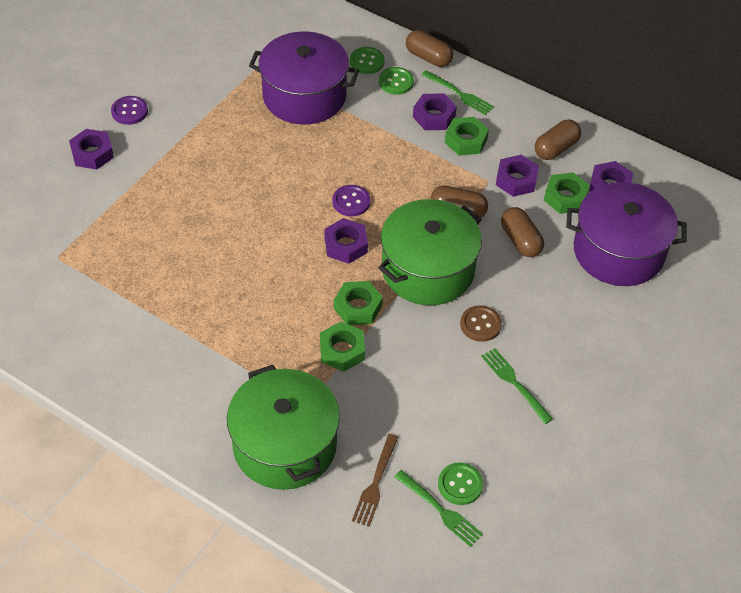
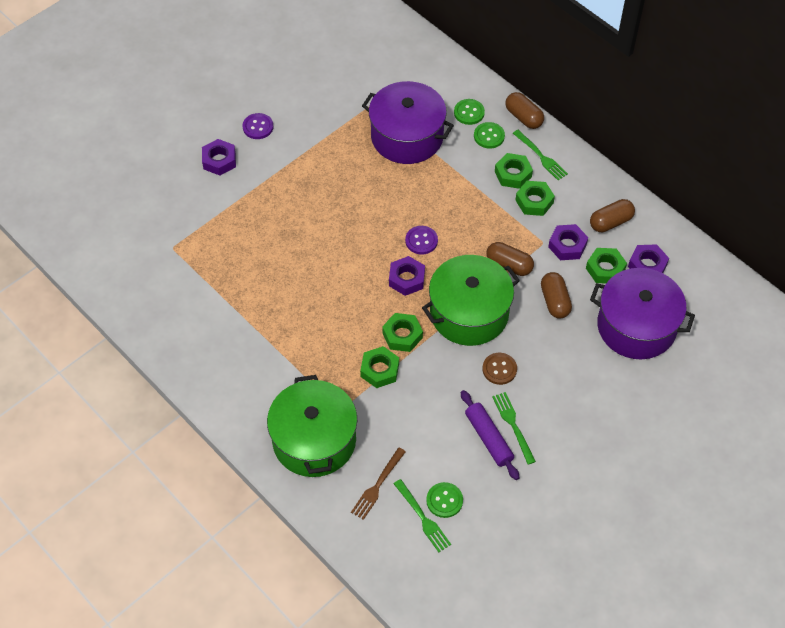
camera: 15 degrees right, 5 degrees up
purple nut [413,94,457,130] -> green nut [495,153,533,189]
none -> purple rolling pin [461,390,519,480]

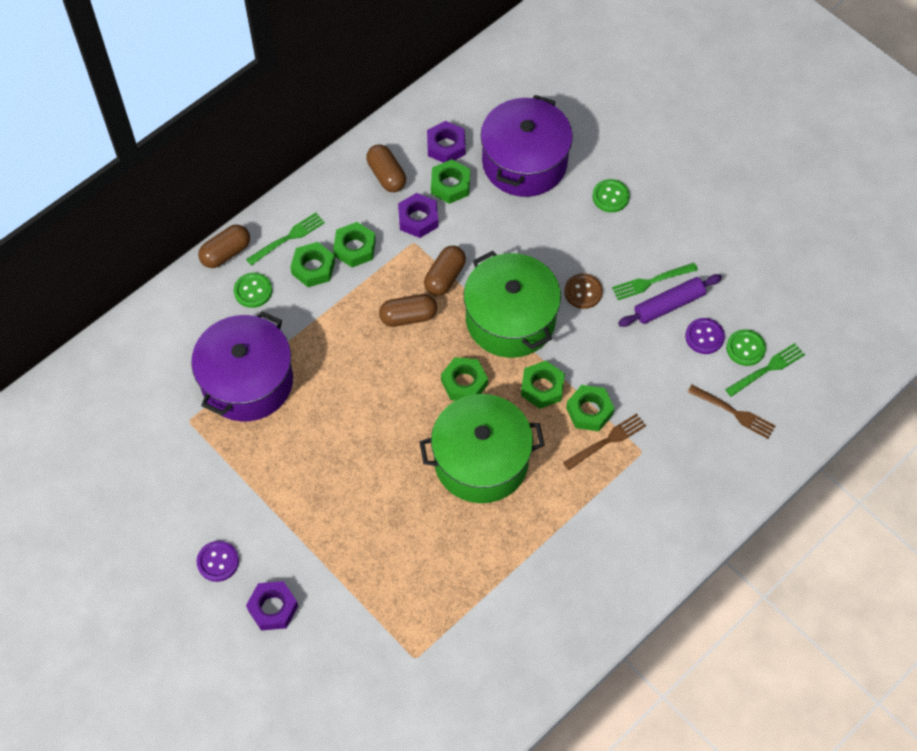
camera: 90 degrees left, 5 degrees up
green pot [267,375,357,477] -> green pot moved to [420,394,544,503]
purple nut [389,256,425,296] -> green nut [441,357,488,401]
purple button [405,226,438,255] -> purple button moved to [685,318,725,354]
green button [454,99,485,125] -> green button moved to [592,179,630,213]
brown capsule [541,272,572,319] -> brown capsule moved to [379,294,437,327]
none -> brown fork [563,413,646,470]

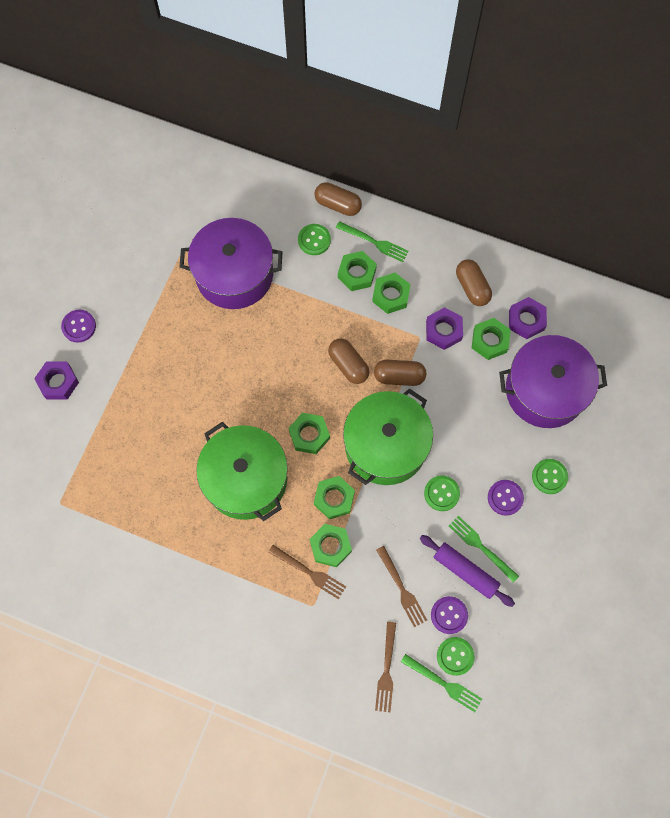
camera: 65 degrees right, 10 degrees up
brown capsule [366,145,406,192] -> brown capsule turned 60 degrees counterclockwise [456,259,492,306]
brown button [564,274,603,309] -> green button [424,476,460,511]
none -> brown fork [376,546,427,627]
none -> purple button [488,480,524,516]

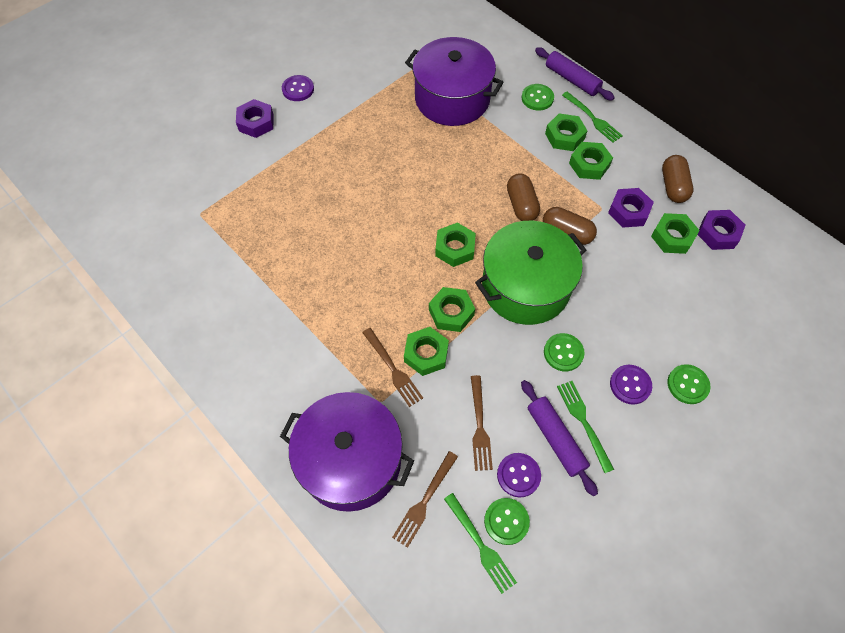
camera: 25 degrees right, 10 degrees down
green pot [196,422,288,521] -> none
brown capsule [315,182,362,216] -> purple rolling pin [535,47,615,101]
purple pot [499,335,607,428] -> purple pot moved to [280,392,414,512]

